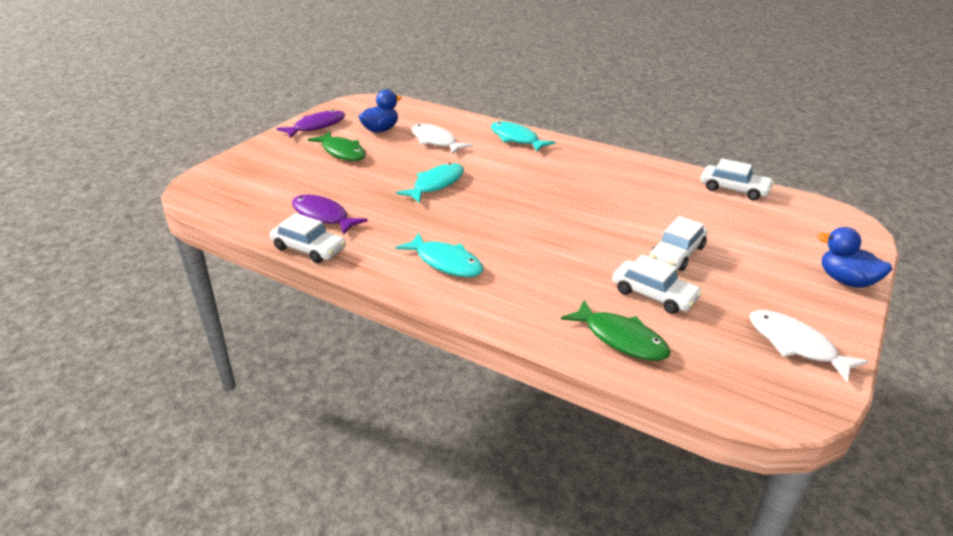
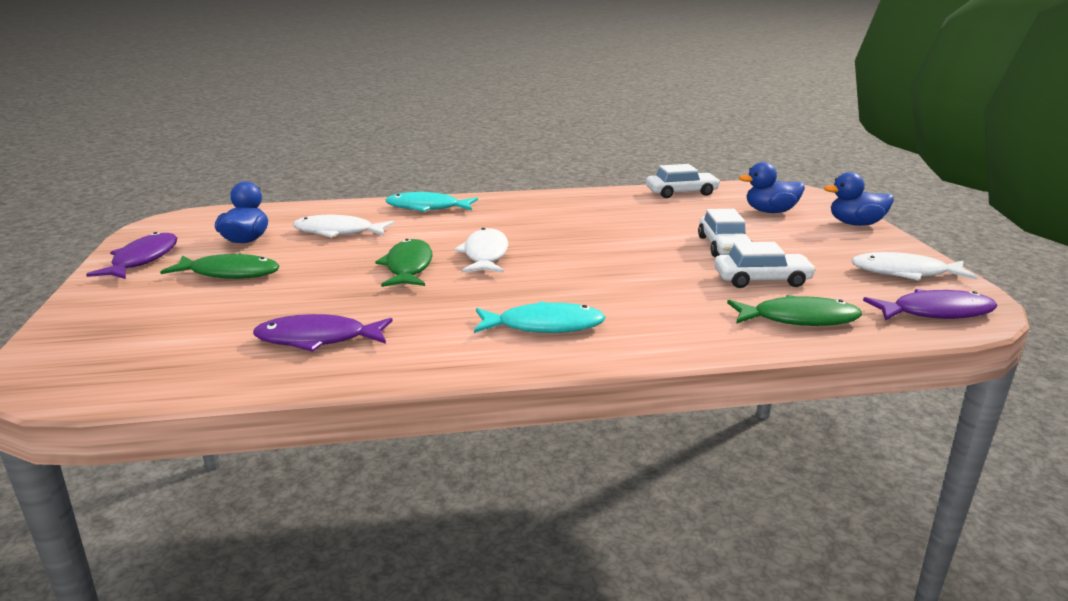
camera: 40 degrees left, 10 degrees down
white car [270,213,346,263] -> none
turquoise fish [396,163,464,203] -> green fish [375,239,432,287]
none -> white fish [454,228,508,273]
none -> blue duck [739,162,805,213]
none -> purple fish [863,289,998,321]

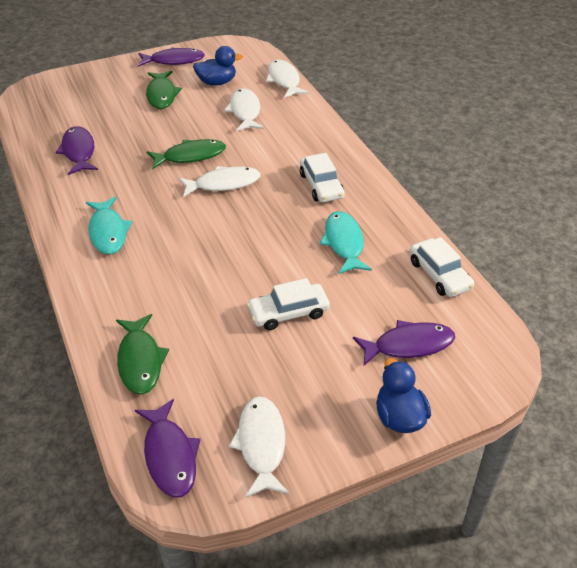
camera: 75 degrees right, 20 degrees up
turquoise fish [386,192,478,212] -> turquoise fish moved to [320,211,372,274]
white car [714,242,816,288] -> white car moved to [300,153,345,202]
blue duck [739,162,805,213] -> purple fish [353,320,455,367]
none -> white fish [266,59,309,98]

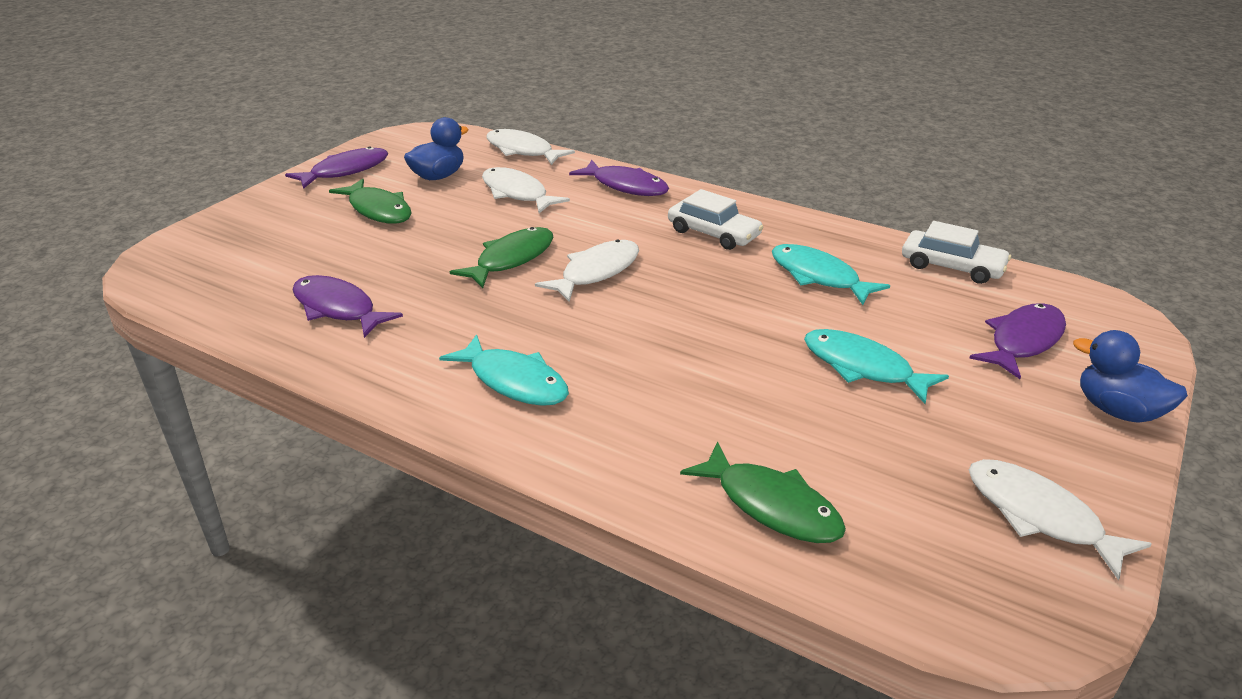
camera: 35 degrees left, 10 degrees down
purple fish [135,399,201,498] -> purple fish moved to [569,160,669,196]
white car [247,278,330,330] -> turquoise fish [804,329,949,404]

